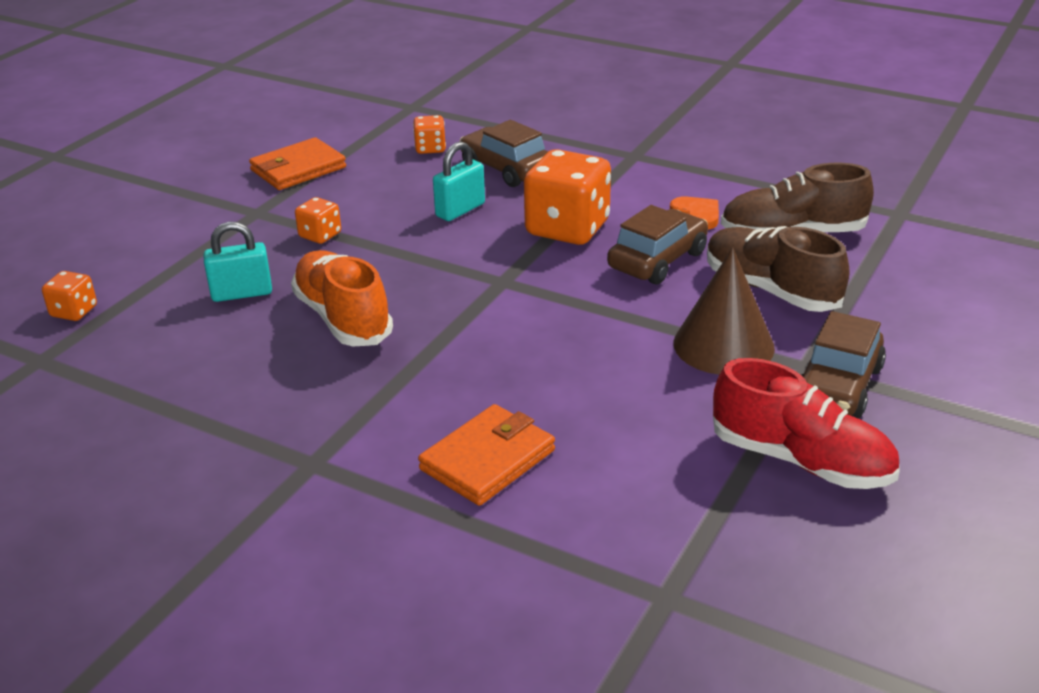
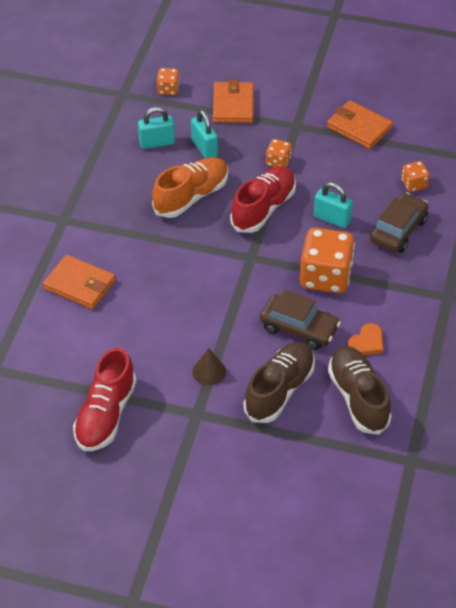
camera: 75 degrees right, 15 degrees up
brown cone [674,247,775,375] -> brown cone [192,349,226,385], size x0.55
brown car [800,311,886,418] -> none
none -> turquoise padlock [138,107,175,149]
none -> orange wallet [213,80,254,123]
none -> red shoe [230,166,296,233]

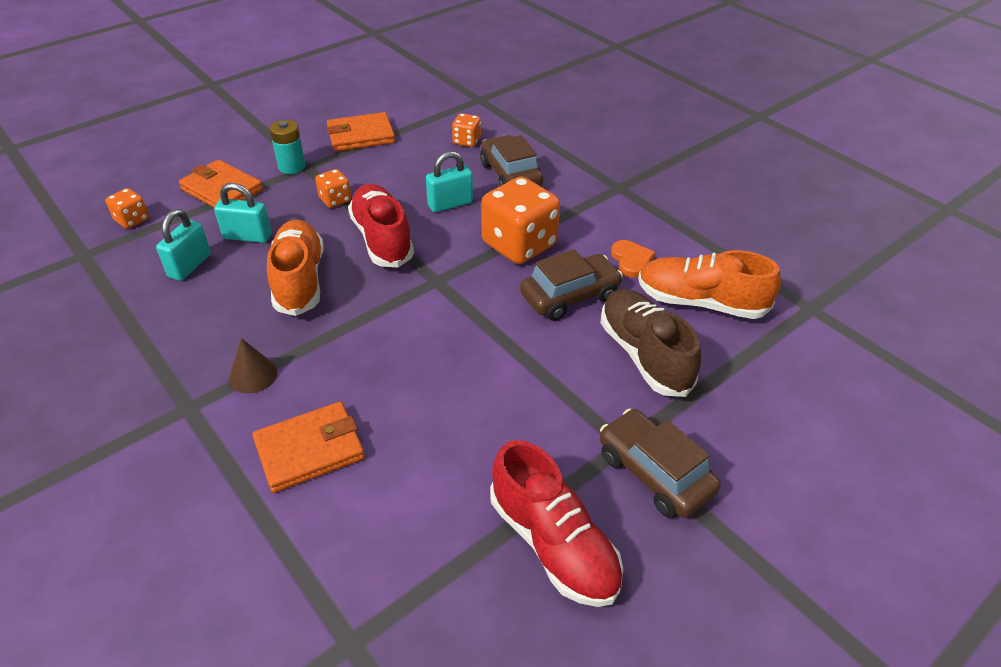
camera: 55 degrees left, 5 degrees down
brown cone [192,349,226,385] -> brown cone moved to [229,338,277,393]
brown shoe [328,346,392,435] -> orange shoe [638,250,781,319]
none -> turquoise battery [270,120,306,174]
none -> brown car [600,409,721,518]

